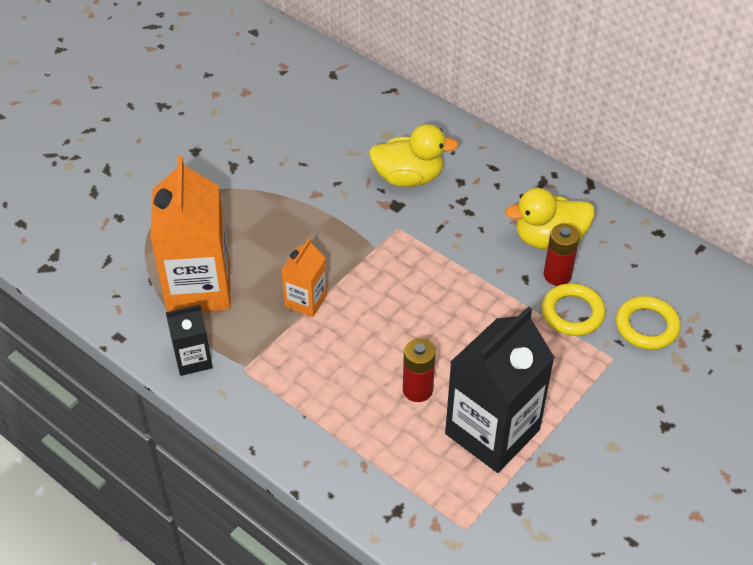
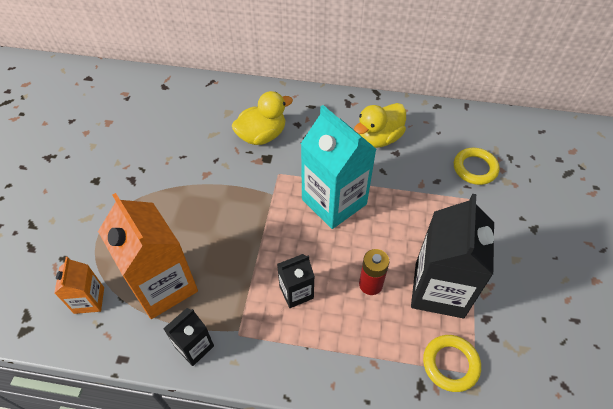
camera: 30 degrees left, 5 degrees up
orange carton [281,238,327,317] -> orange carton moved to [54,257,104,314]
yellow ring [542,283,606,336] -> yellow ring moved to [423,335,481,392]
red battery [544,224,580,286] -> none
none -> black carton [277,254,315,308]
none -> turquoise carton [301,105,377,229]

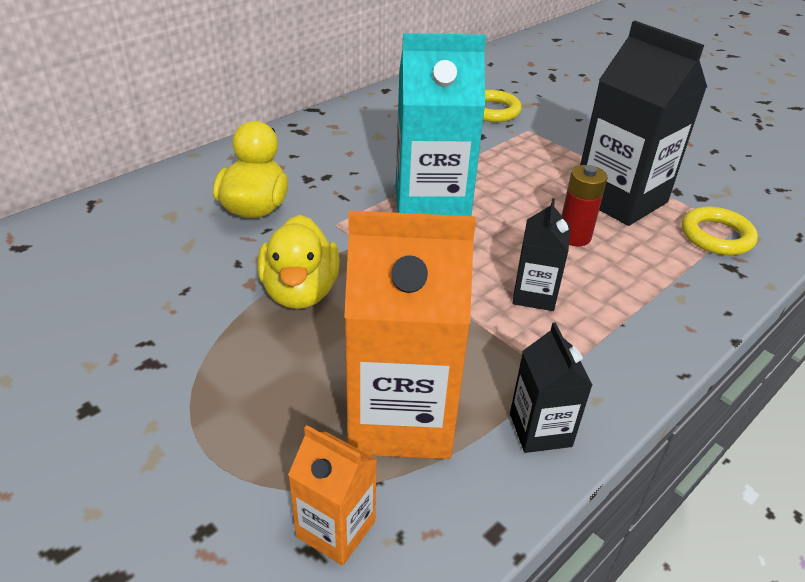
camera: 55 degrees left, 15 degrees down
yellow duck [354,103,406,148] -> yellow duck moved to [257,215,340,309]

